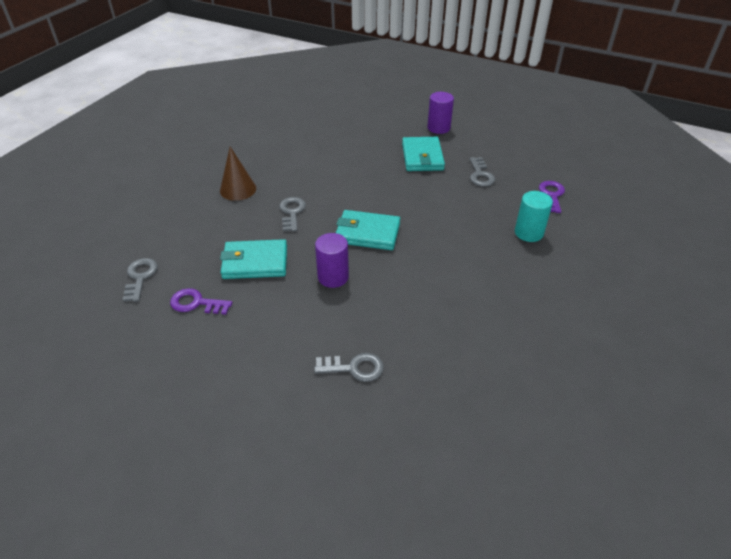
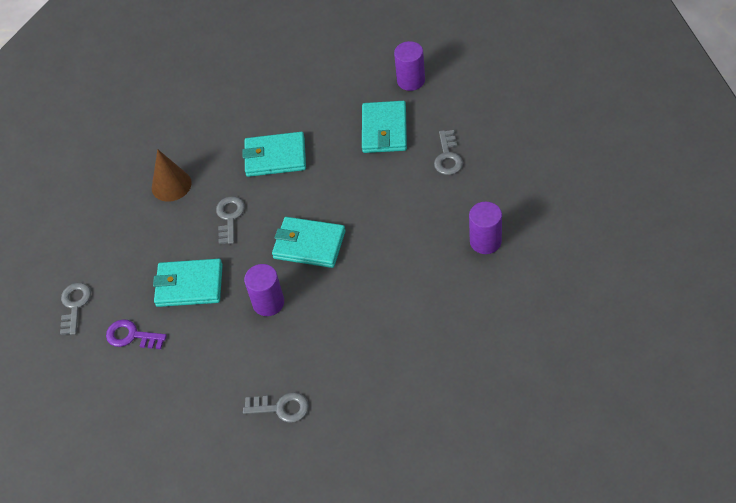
camera: 10 degrees right, 10 degrees up
turquoise cylinder [515,191,553,242] -> purple cylinder [469,202,502,254]
purple key [539,181,565,213] -> none
none -> turquoise wallet [243,132,306,177]

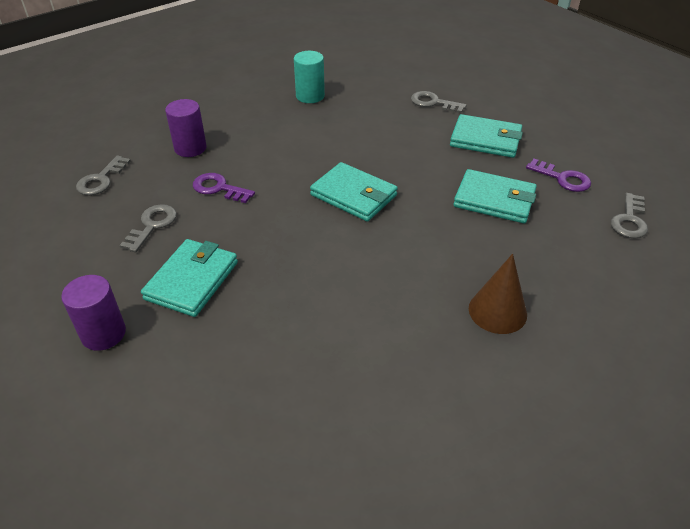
camera: 165 degrees left, 10 degrees down
grey key [216,196,245,244] -> grey key moved to [76,155,131,195]
turquoise wallet [243,132,306,177] -> turquoise wallet moved to [450,114,523,158]
purple cylinder [244,264,284,316] -> none
none -> purple key [193,173,255,203]
none -> turquoise cylinder [294,51,325,103]

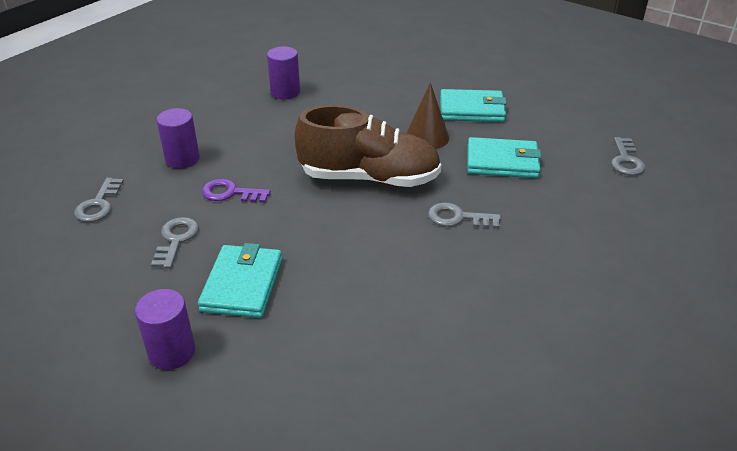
camera: 15 degrees left, 5 degrees down
turquoise cylinder [294,51,325,103] -> purple cylinder [267,47,300,99]
turquoise wallet [310,162,398,221] -> brown shoe [294,105,441,187]
grey key [411,91,466,113] -> grey key moved to [428,202,501,229]
brown cone [469,254,527,334] -> brown cone moved to [406,82,449,149]
purple key [526,159,591,192] -> none

